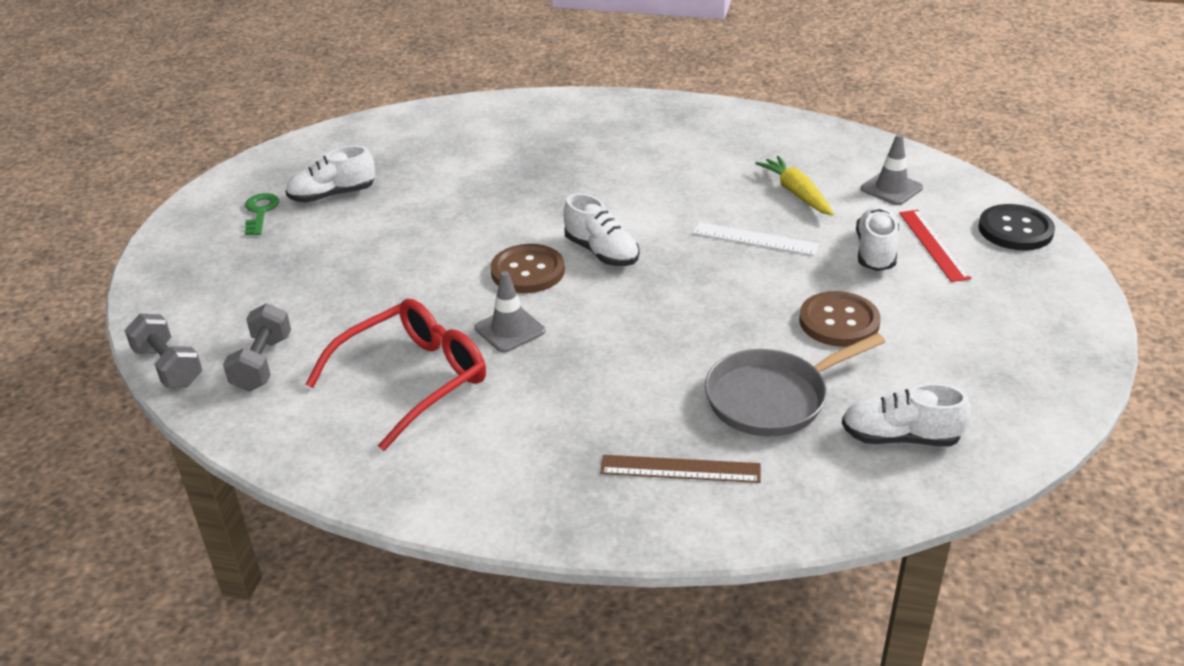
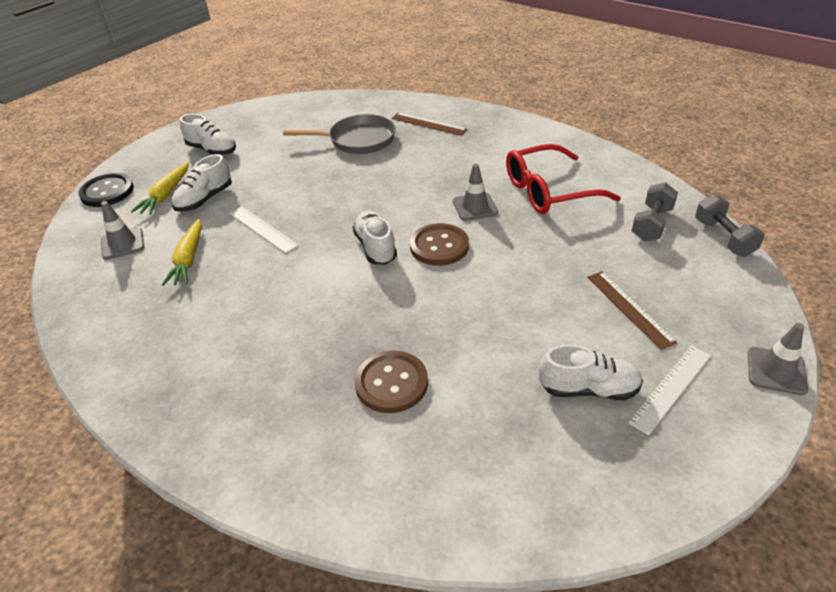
camera: 155 degrees left, 5 degrees up
green key [245,193,279,235] -> white ruler [628,346,711,435]
brown button [799,291,881,347] -> brown button moved to [355,351,428,413]
white shoe [842,383,971,446] -> white shoe moved to [180,114,236,156]
red ruler [899,210,972,282] -> yellow carrot [131,162,189,215]
none -> brown ruler [587,271,677,350]
none -> grey traffic cone [748,323,808,395]

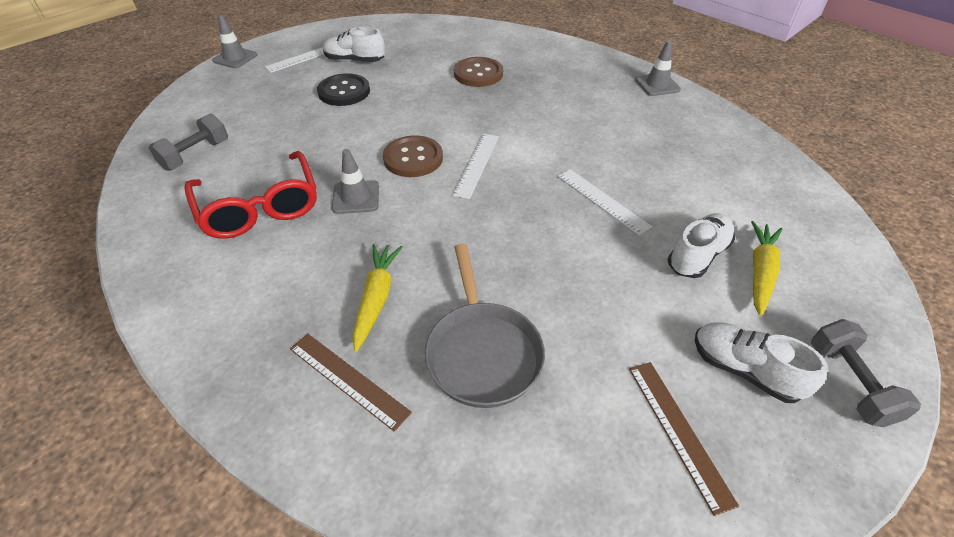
camera: 175 degrees left, 5 degrees up
black button [78,173,134,207] -> black button moved to [317,73,370,106]
grey traffic cone [101,201,144,260] -> grey traffic cone moved to [635,40,681,96]
yellow carrot [162,219,202,286] -> yellow carrot moved to [352,244,403,352]
grey pan [283,114,396,154] -> grey pan turned 105 degrees counterclockwise [425,244,545,408]
white shoe [353,211,397,265] -> white ruler [452,134,499,199]
red glasses [506,144,621,214] -> red glasses turned 75 degrees clockwise [184,151,317,238]
brown ruler [587,271,677,350] -> brown ruler moved to [629,362,739,516]
grey dumbbell [695,194,765,257] -> grey dumbbell moved to [811,319,921,427]

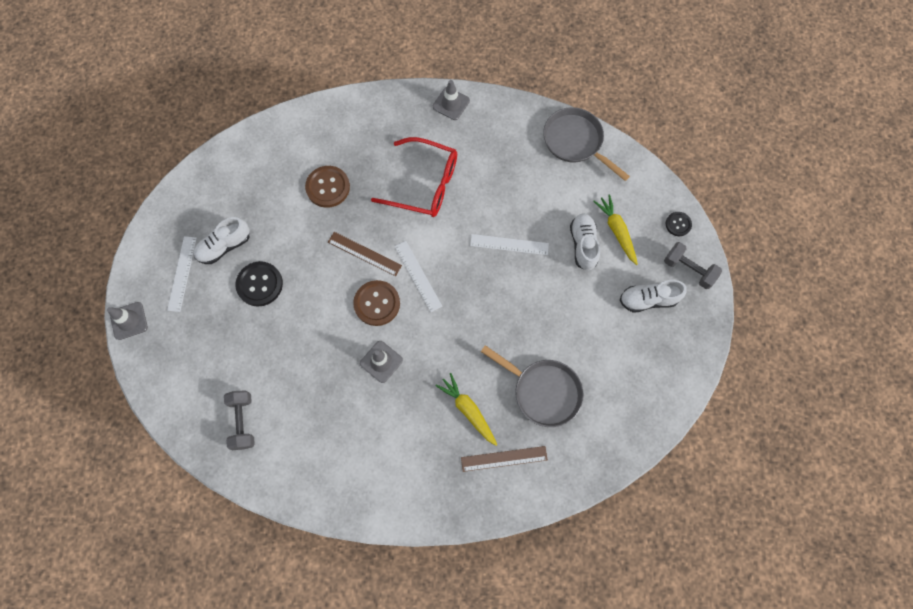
camera: 45 degrees left, 25 degrees up
red glasses [184,151,317,238] -> red glasses moved to [371,137,457,217]
brown ruler [629,362,739,516] -> brown ruler moved to [328,232,402,276]
none -> grey pan [543,107,630,181]
none -> black button [666,212,692,236]

